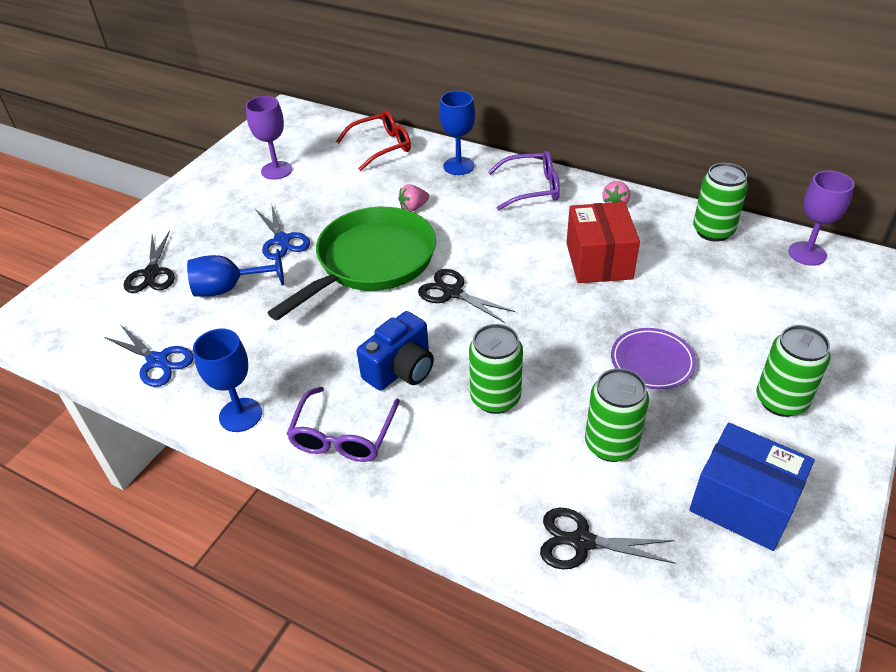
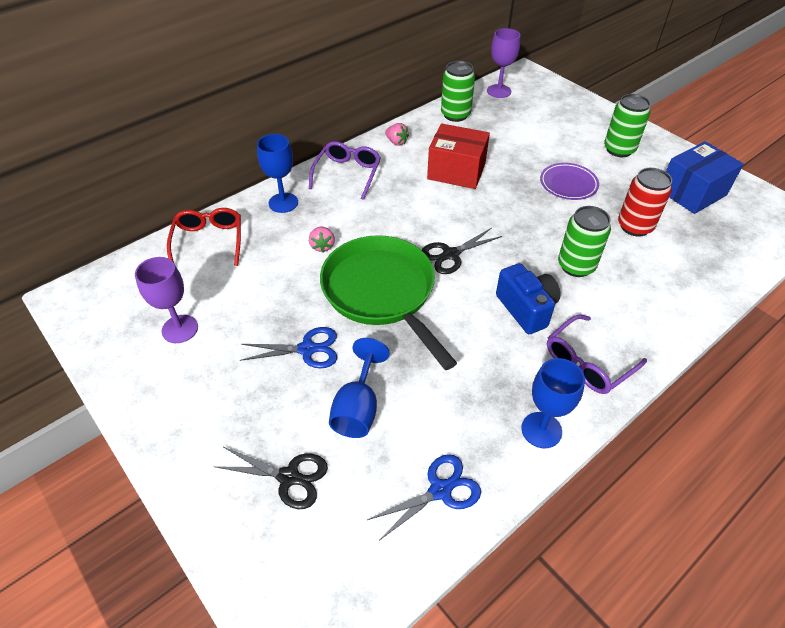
camera: 70 degrees left, 5 degrees up
purple glasses [287,387,400,462] -> purple glasses turned 105 degrees clockwise [547,314,647,394]
black scissors [540,508,676,569] -> none
green can [585,368,649,462] -> red can [618,168,672,237]

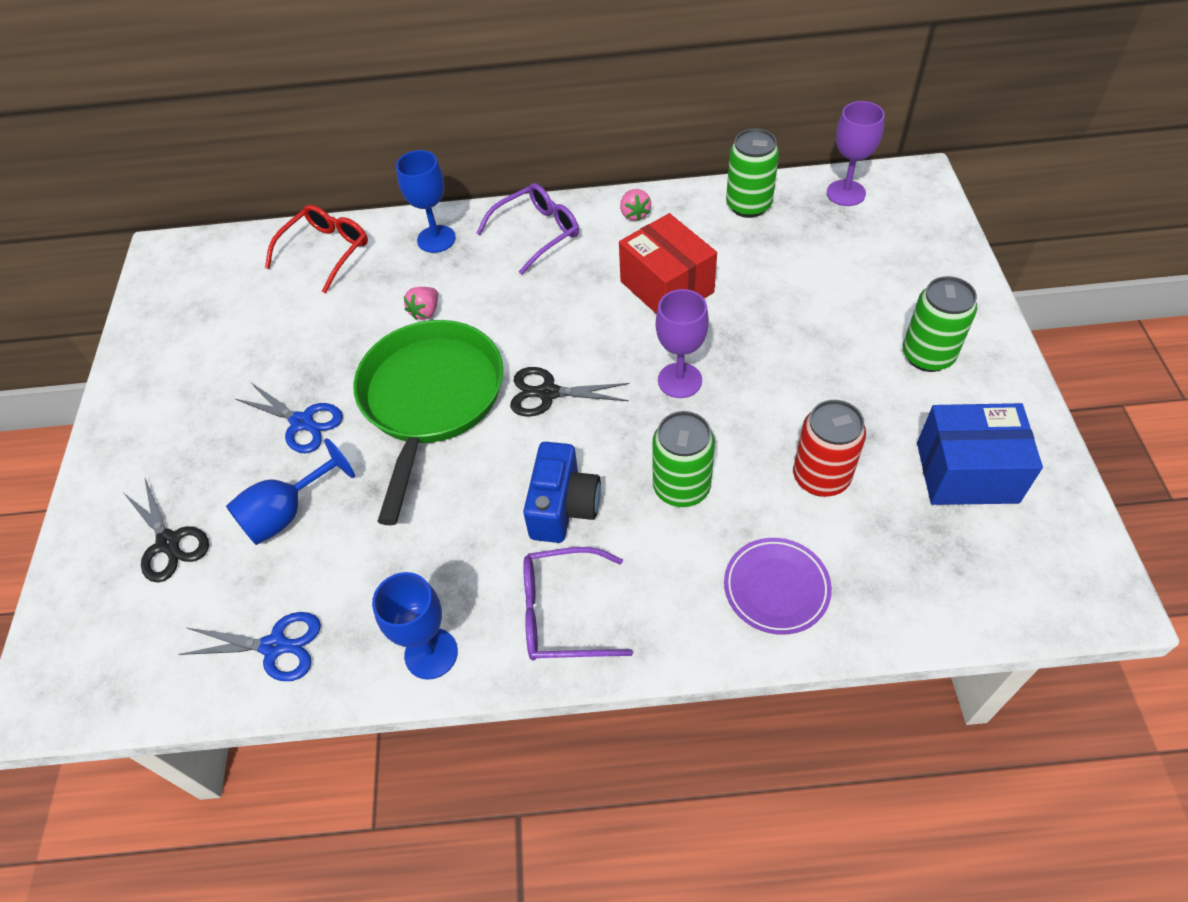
camera: 40 degrees right, 5 degrees up
purple goblet [135,257,198,343] -> purple goblet moved to [656,289,709,398]
purple plate [540,163,599,200] -> purple plate moved to [724,538,832,635]

